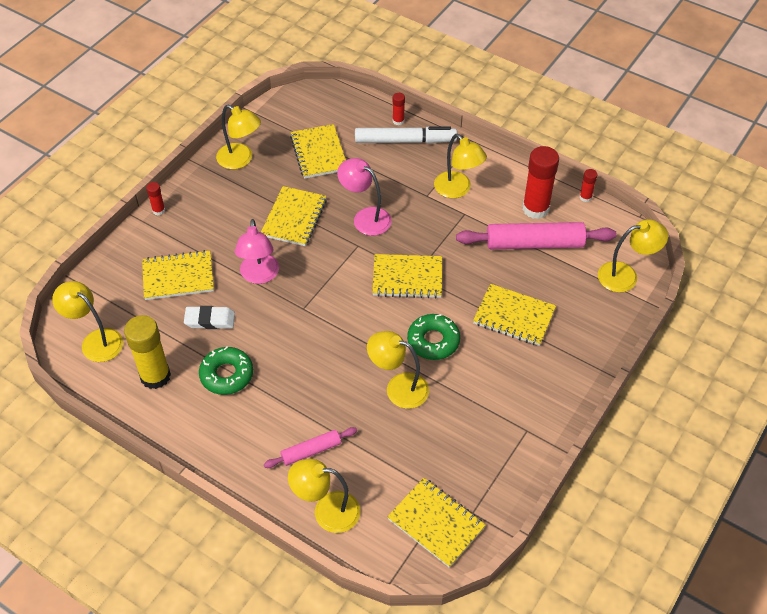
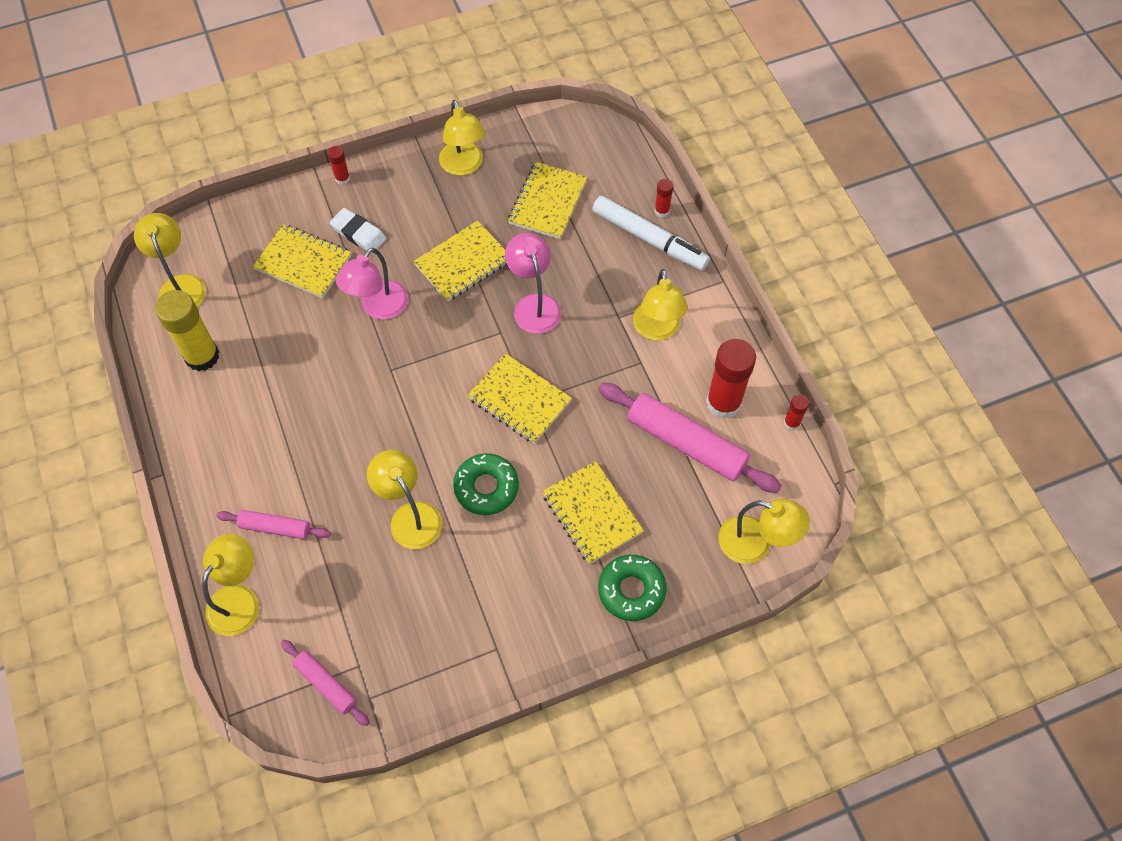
camera: 35 degrees right, 10 degrees up
white eraser [184,306,235,329] -> white eraser moved to [330,208,386,254]
green donut [199,346,253,395] -> green donut moved to [598,555,667,621]
yellow lamp [288,459,361,533] -> yellow lamp turned 75 degrees clockwise [202,534,259,636]
yellow notebook [387,478,486,568] -> pink rolling pin [281,640,370,726]

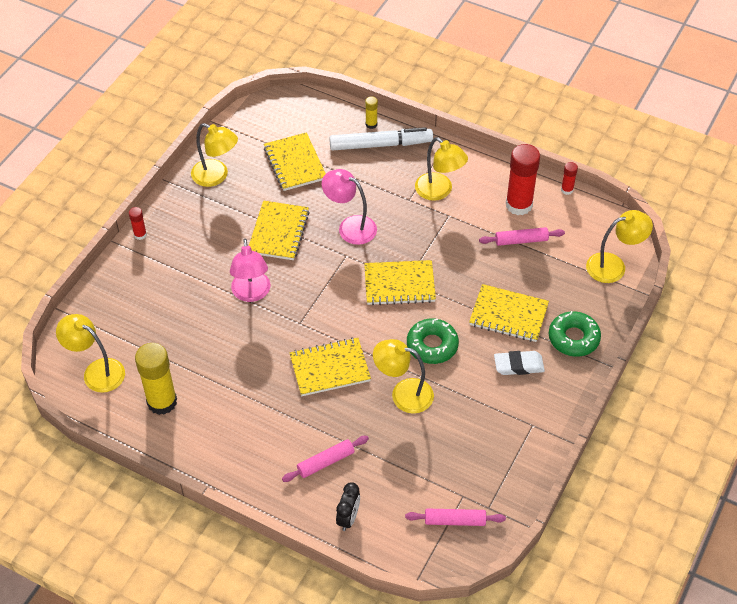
camera: 40 degrees left, 10 degrees down
yellow lamp [202,534,259,636] -> black clock [336,482,360,531]
yellow notebook [253,224,352,298] -> yellow notebook moved to [290,337,371,396]
white eraser [330,208,386,254] -> white eraser moved to [494,351,545,375]
pink rolling pin [598,383,782,493] -> pink rolling pin [479,227,565,246], size x0.55
red glue stick [655,179,673,217] -> yellow glue stick [365,96,378,129]

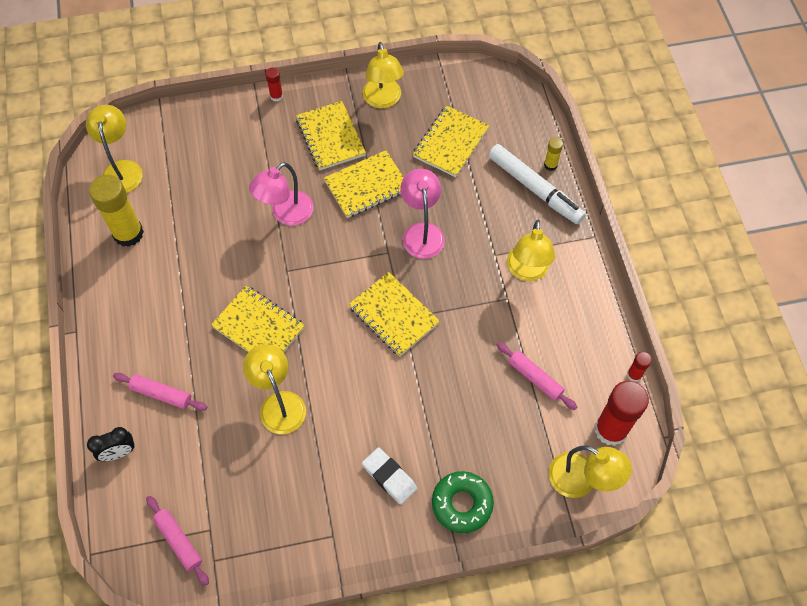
camera: 50 degrees right, 10 degrees up
green donut [407,318,459,364] -> none
yellow notebook [469,284,549,342] -> yellow notebook moved to [296,101,366,171]
red glue stick [506,144,540,215] -> red glue stick moved to [595,381,649,446]

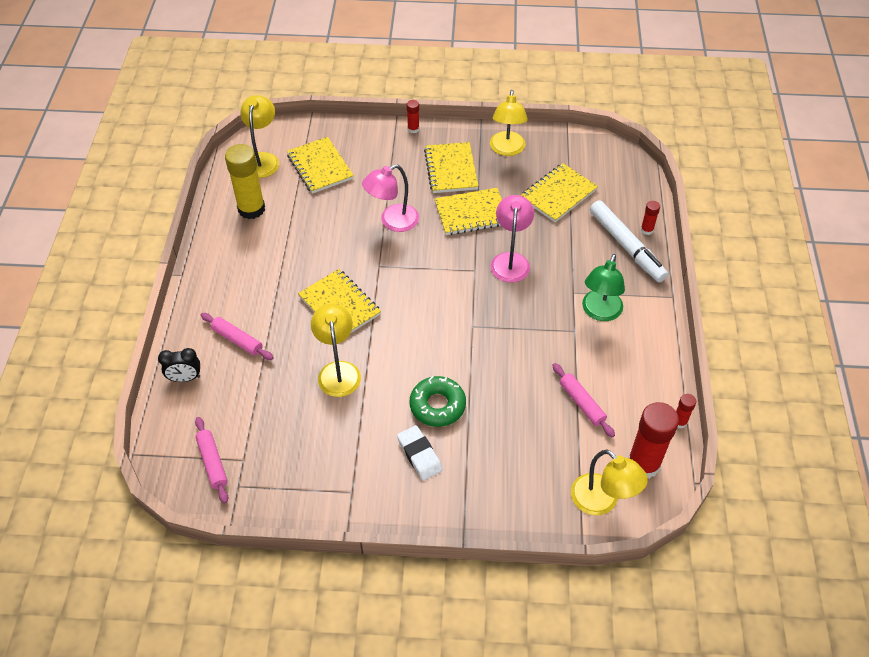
camera: 15 degrees right, 10 degrees down
yellow notebook [349,272,440,357] -> yellow notebook moved to [287,137,354,194]
green donut [432,471,494,533] -> green donut moved to [410,376,466,427]
yellow lamp [507,220,555,281] -> green lamp [582,254,625,321]
yellow glue stick [544,137,563,171] -> red glue stick [641,201,660,235]

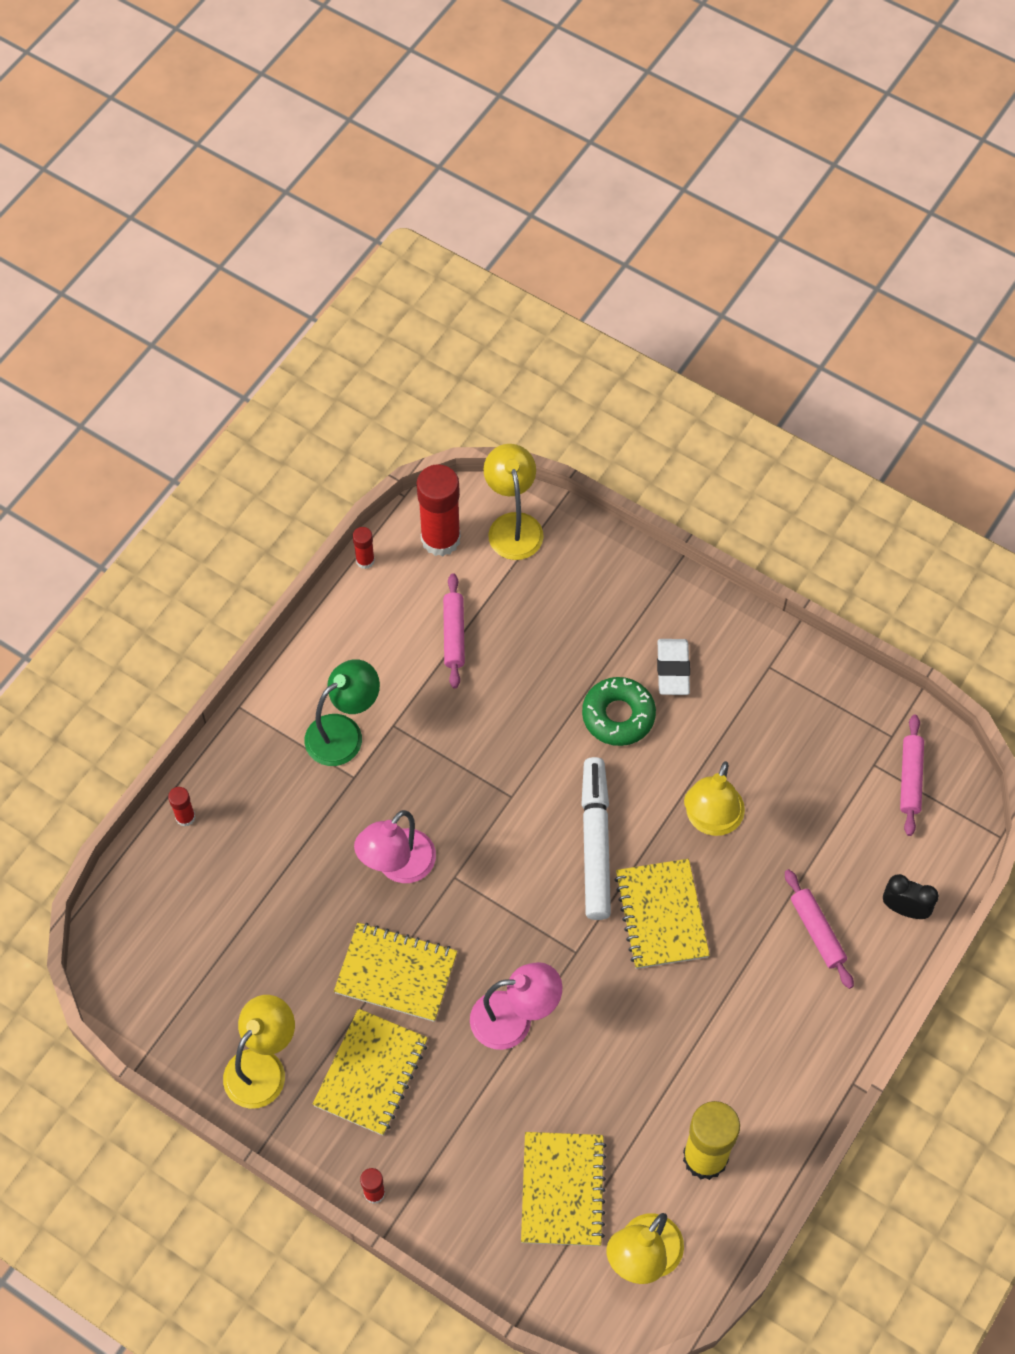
camera: 150 degrees left, 10 degrees up
yellow notebook [520,163,598,222] -> none
white marker [590,200,668,282] -> white marker moved to [581,757,611,920]

